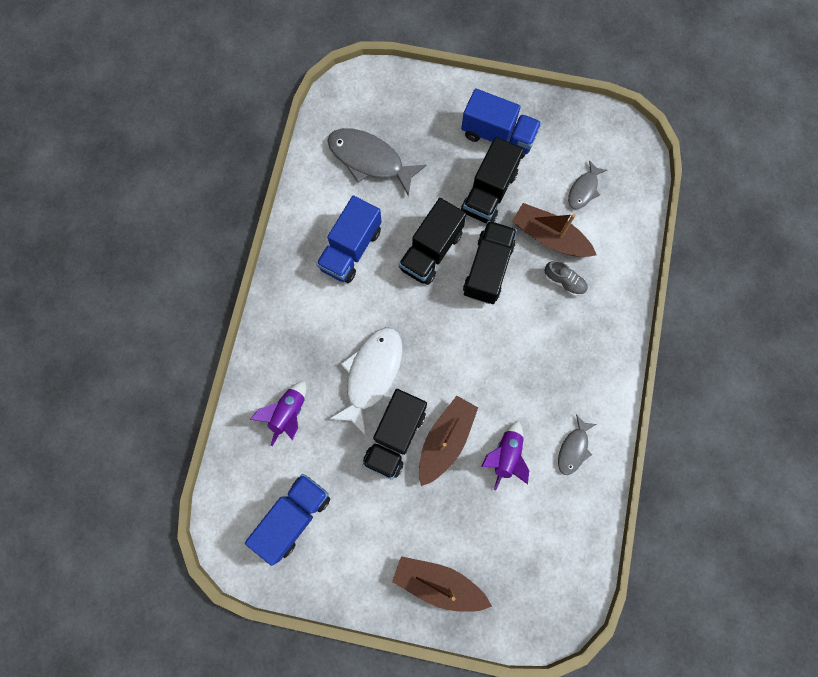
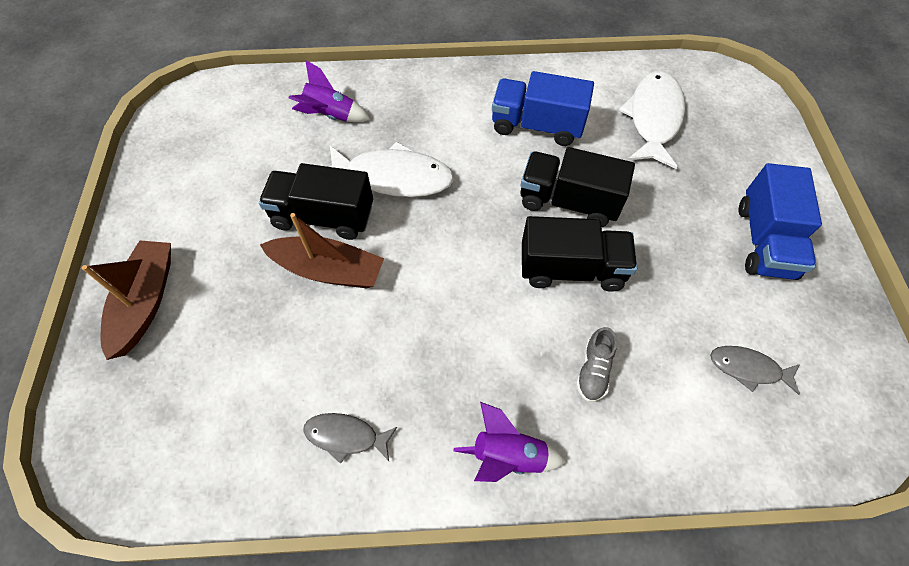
camera: 75 degrees right, 15 degrees down
blue truck [245,474,330,566] -> none
grey fish [328,128,427,196] -> white fish [619,71,685,169]
black truck [461,137,524,223] -> none
purple rocket [481,421,529,490] -> purple rocket moved to [453,402,567,482]
brown boat [512,203,596,257] -> none

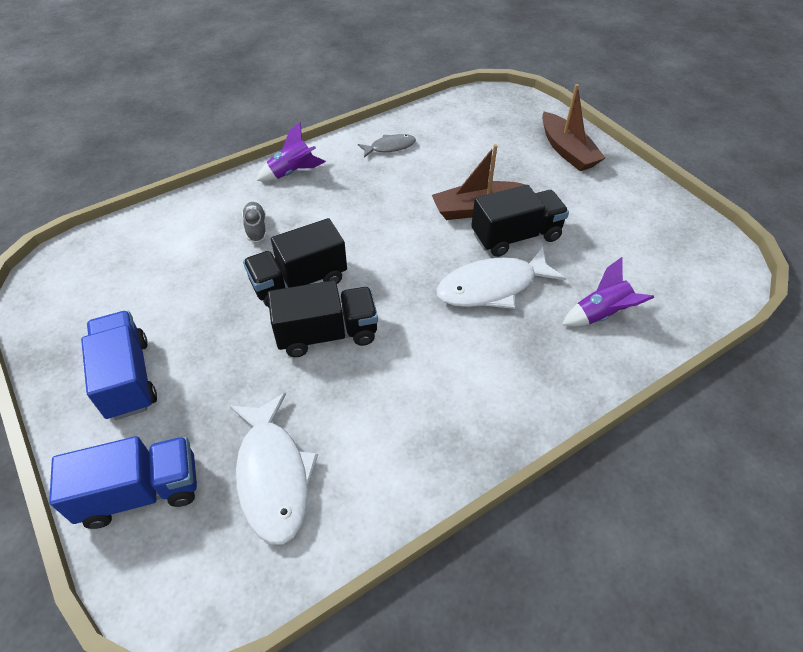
camera: 150 degrees right, 10 degrees down
blue truck [492,71,594,146] -> blue truck moved to [49,436,197,529]
grey fish [710,346,800,395] -> none

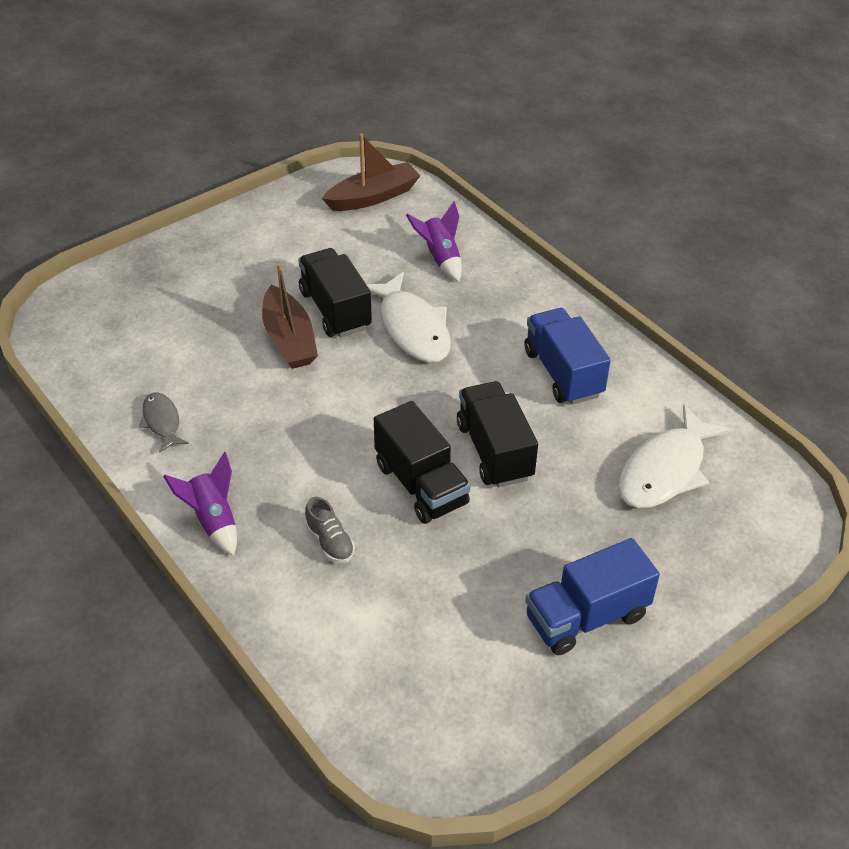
camera: 95 degrees left, 5 degrees down
blue truck [49,436,197,529] -> blue truck moved to [524,308,611,405]
white fish [230,392,318,545] -> white fish turned 150 degrees clockwise [618,405,731,508]
grey shoe [242,202,267,242] -> grey shoe turned 105 degrees counterclockwise [305,497,355,563]
brown boat [542,84,605,171] -> brown boat moved to [322,133,421,211]

